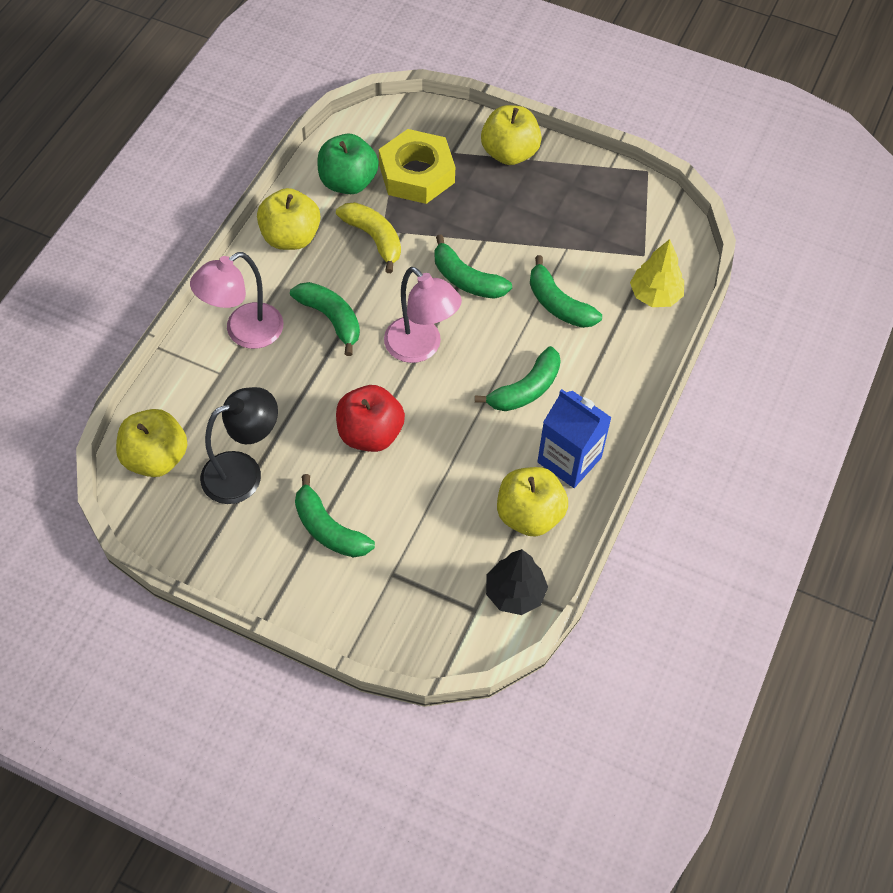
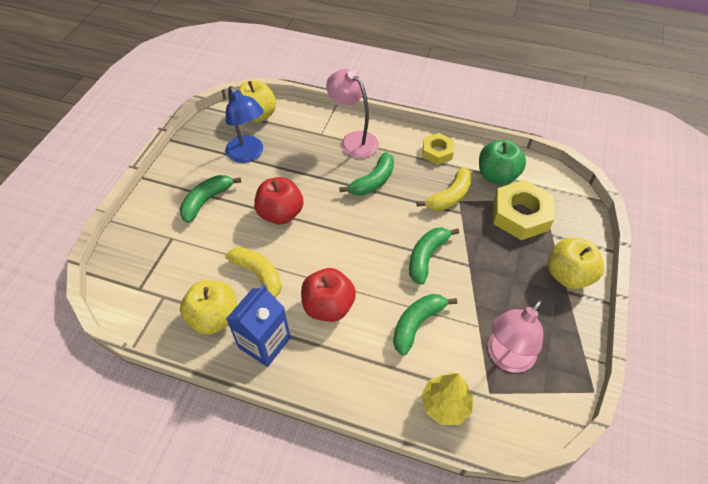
camera: 85 degrees right, 5 degrees down
black lamp [200,387,278,504] -> blue lamp [225,86,264,163]
yellow apple [257,188,320,250] -> yellow nut [423,133,454,165]
pink lamp [384,267,462,363] -> pink lamp moved to [488,300,543,373]
green banana [475,346,561,411] -> red apple [301,268,356,322]
black tree [486,549,548,615] -> none
none -> yellow banana [225,247,282,297]

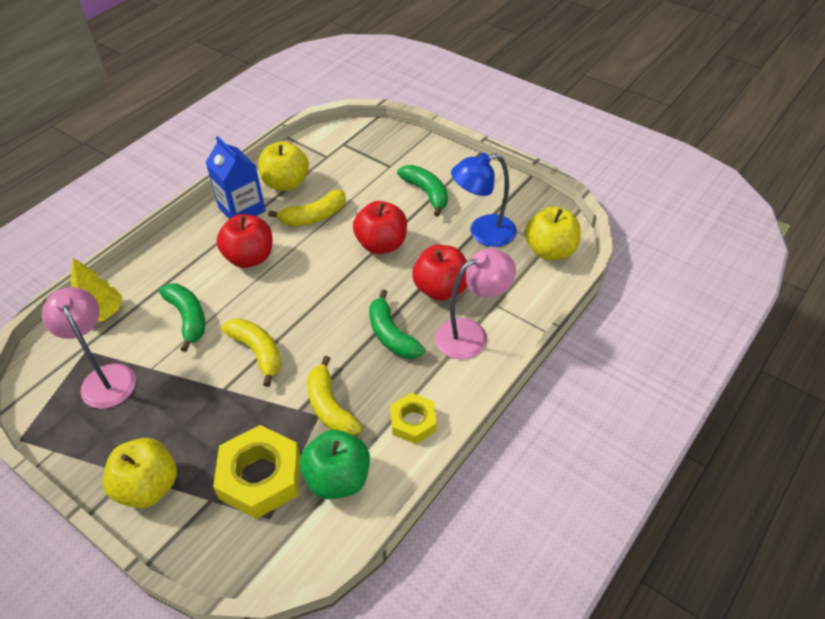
camera: 110 degrees right, 5 degrees down
green banana [409,228,459,285] -> yellow banana [221,318,281,387]
none -> red apple [412,245,467,301]

